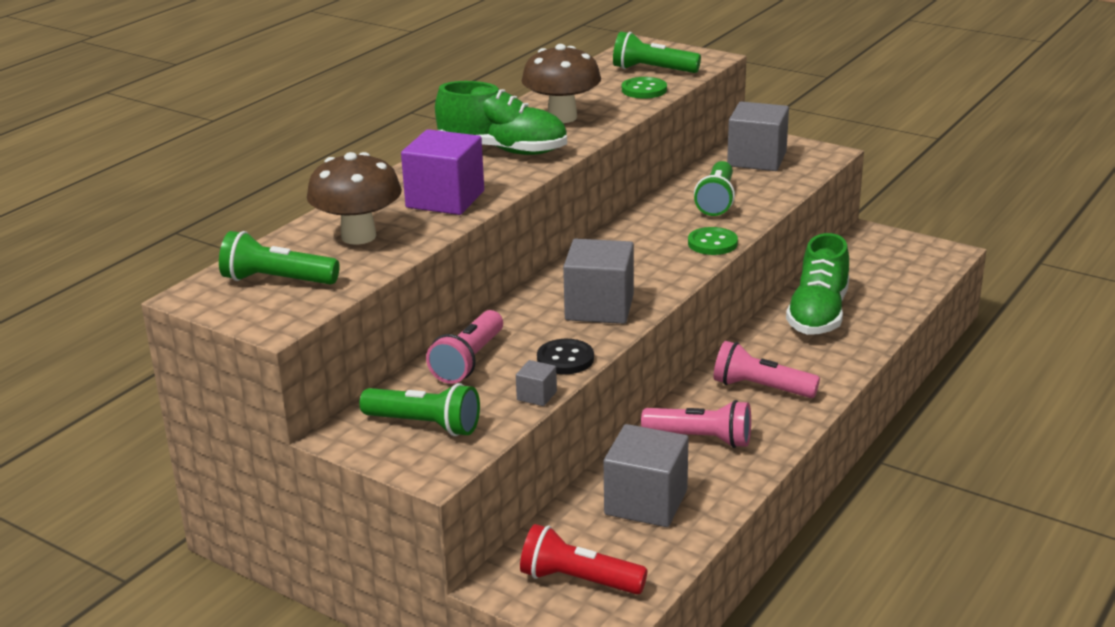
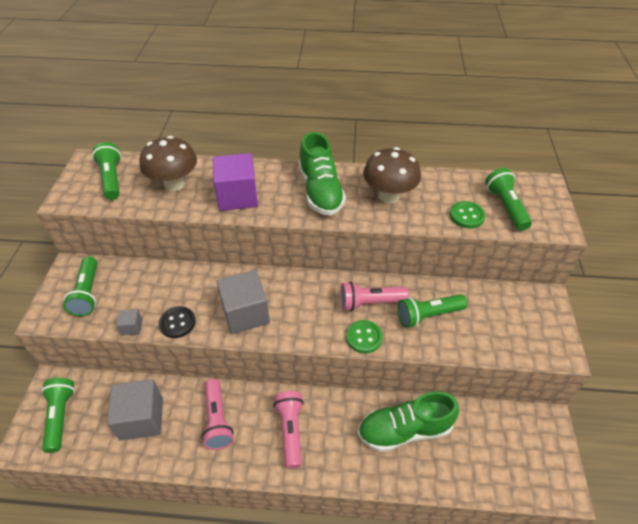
camera: 60 degrees right, 20 degrees up
pink flashlight [426,310,503,384] -> pink flashlight moved to [340,281,409,311]
red flashlight [520,524,648,595] -> green flashlight [41,378,75,453]
grey cube [727,101,789,171] -> none

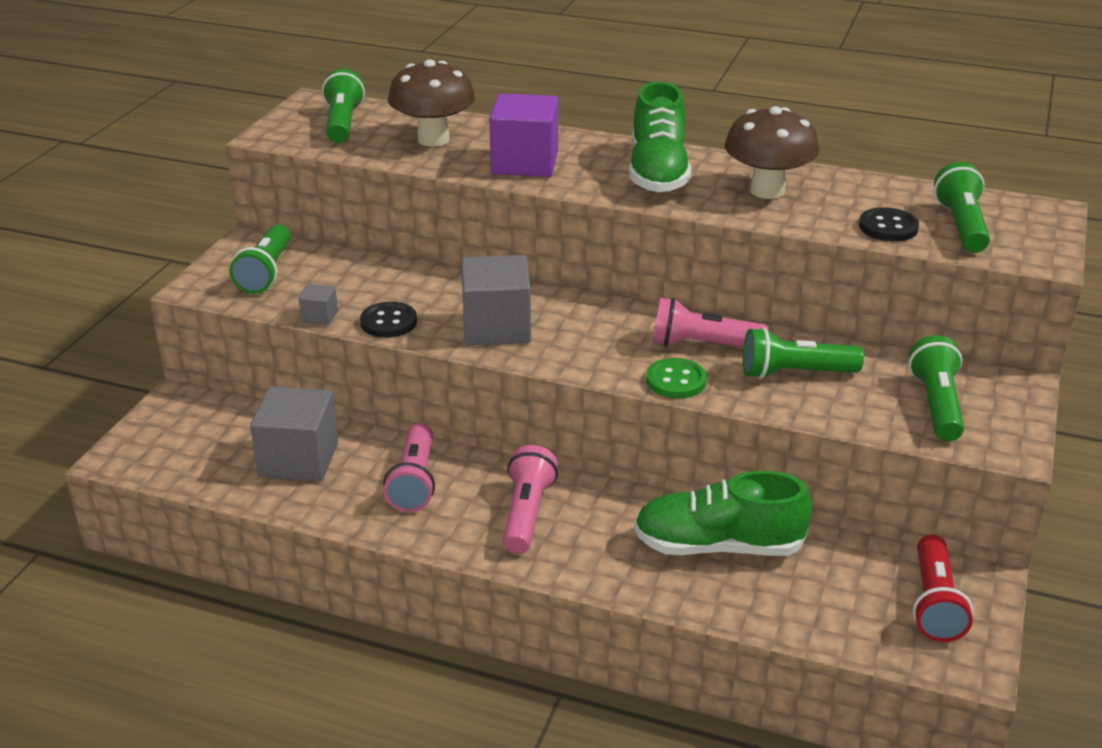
camera: 15 degrees right, 15 degrees down
green flashlight [41,378,75,453] -> green flashlight moved to [909,335,964,441]
green button [450,201,486,229] -> black button [859,207,919,242]
none -> red flashlight [913,534,973,642]

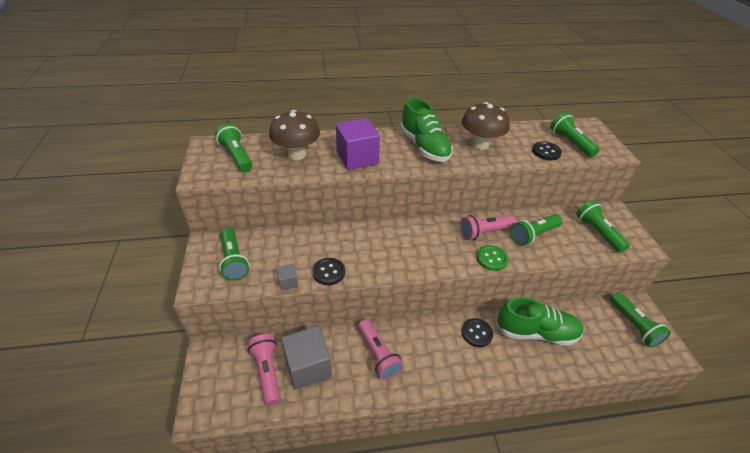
camera: 30 degrees left, 10 degrees up
grey cube [461,255,531,346] -> none
pink flashlight [503,445,558,554] -> pink flashlight moved to [248,334,281,406]
green shoe [634,471,812,556] -> green shoe turned 150 degrees counterclockwise [496,297,584,346]
red flashlight [913,534,973,642] -> green flashlight [610,292,671,347]
none -> black button [461,318,493,347]

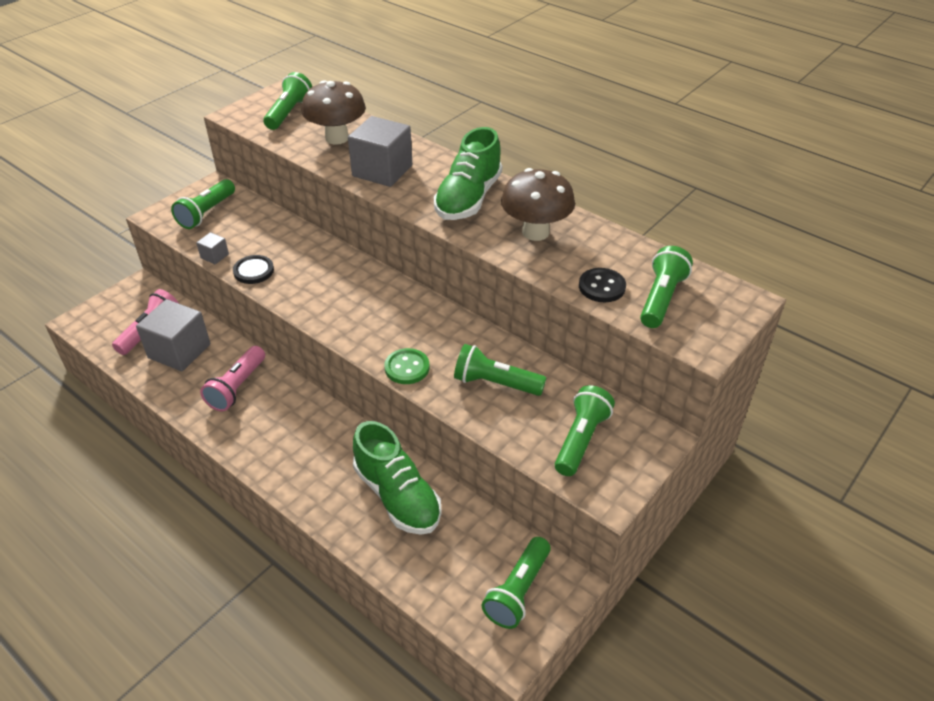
camera: 50 degrees right, 0 degrees up
purple cube [336,118,380,170] -> grey cube [348,116,412,187]
pink flashlight [459,215,516,240] -> none
black button [461,318,493,347] -> none

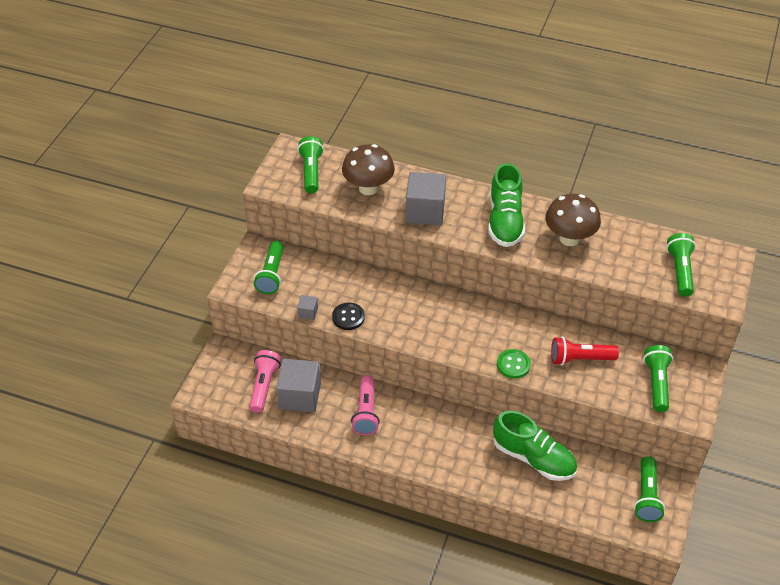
camera: 20 degrees left, 5 degrees up
green flashlight [454,344,546,396] -> red flashlight [551,337,619,366]
black button [579,268,626,302] -> none

